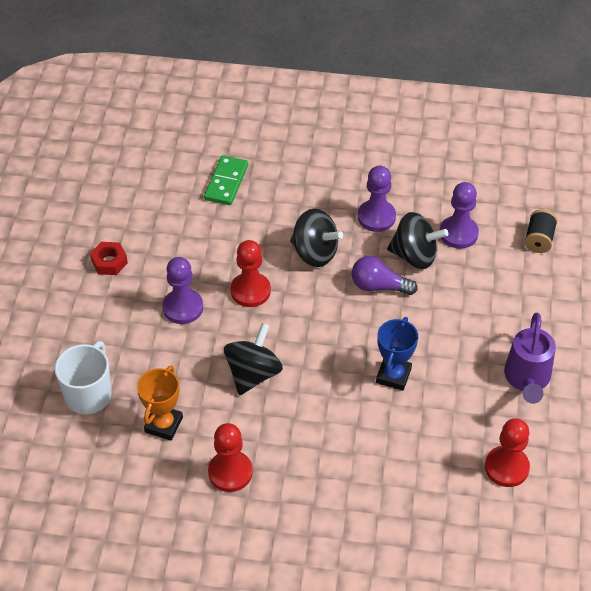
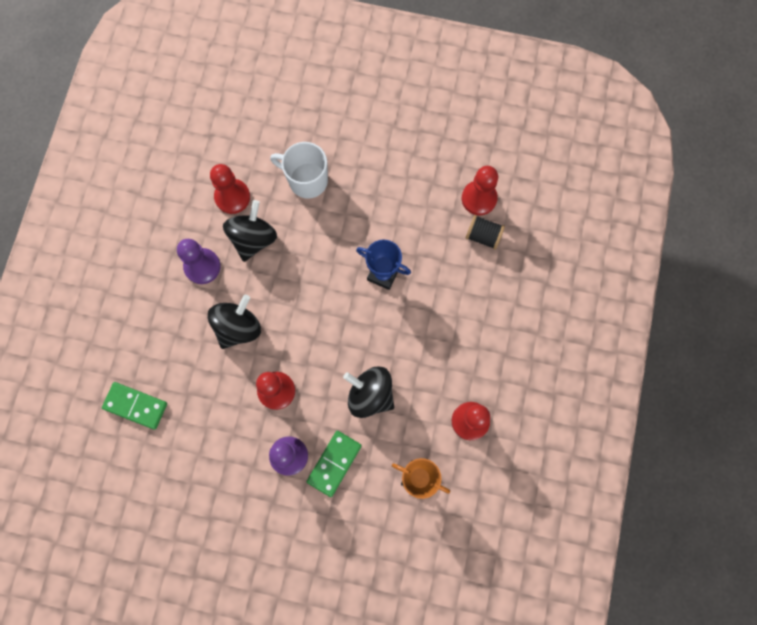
camera: 85 degrees left, 25 degrees up
white mug [55,341,112,414] -> white mug moved to [270,142,328,199]
red nut [90,242,128,275] -> none
purple light bulb [352,256,418,295] -> none
purple pawn [440,182,479,249] -> red pawn [210,164,250,214]
purple watering can [504,313,556,404] -> none
black spool [524,210,557,253] -> black spool moved to [465,215,505,250]
none -> green domino [307,431,362,497]

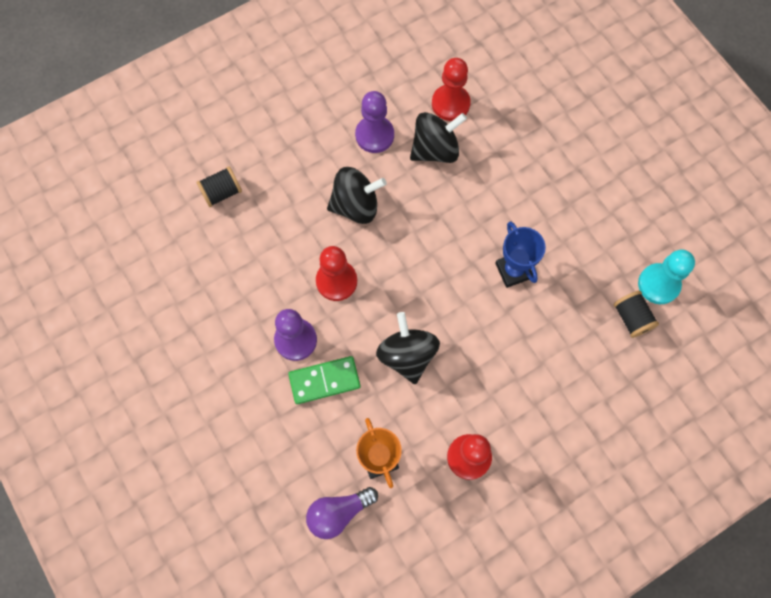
camera: 45 degrees right, 5 degrees down
green domino [102,382,167,430] -> black spool [196,166,242,207]
white mug [270,142,328,199] -> none
red pawn [462,166,498,215] -> turquoise pawn [638,250,695,304]
none -> purple light bulb [306,487,378,539]

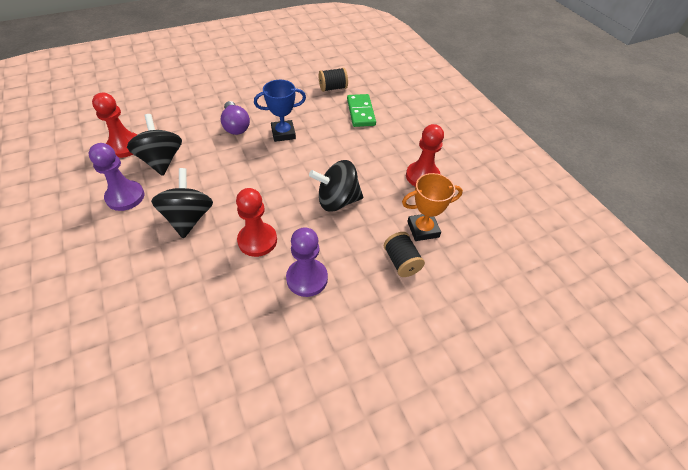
camera: 85 degrees left, 20 degrees down
black spool [196,166,242,207] -> black spool moved to [384,232,425,277]
green domino [288,356,361,404] -> green domino moved to [347,94,376,127]
purple light bulb [306,487,378,539] -> purple light bulb moved to [221,101,250,135]
turquoise pawn [638,250,695,304] -> none

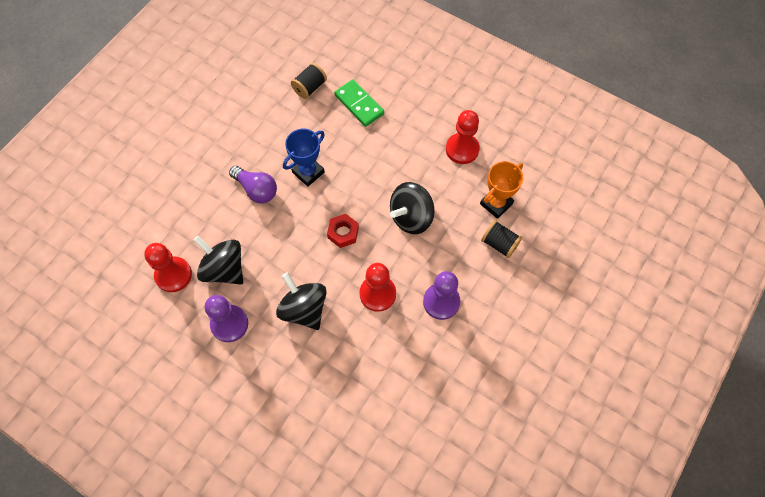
camera: 30 degrees left, 15 degrees up
none -> red nut [327,214,359,248]

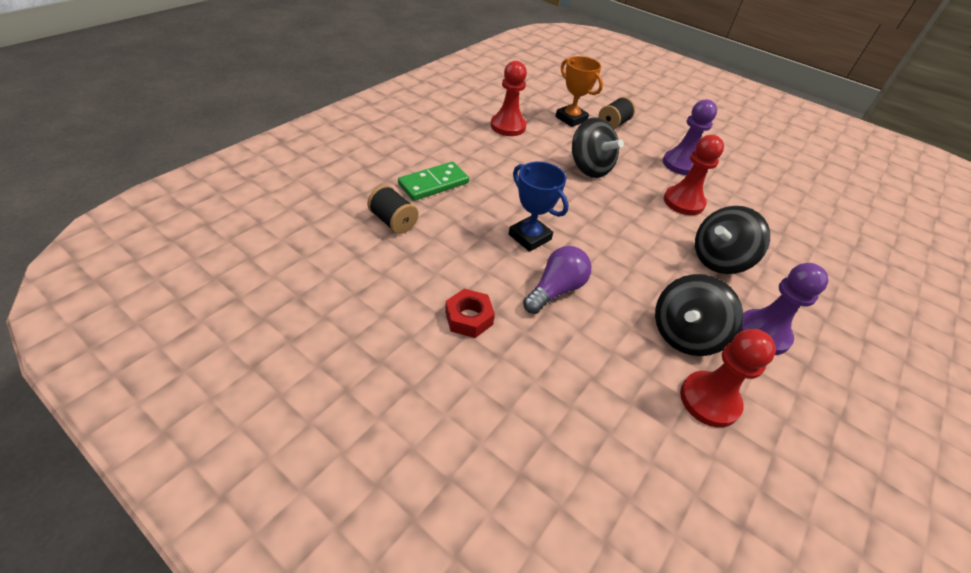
camera: 90 degrees left, 20 degrees down
red nut [327,214,359,248] -> red nut moved to [445,289,495,338]

